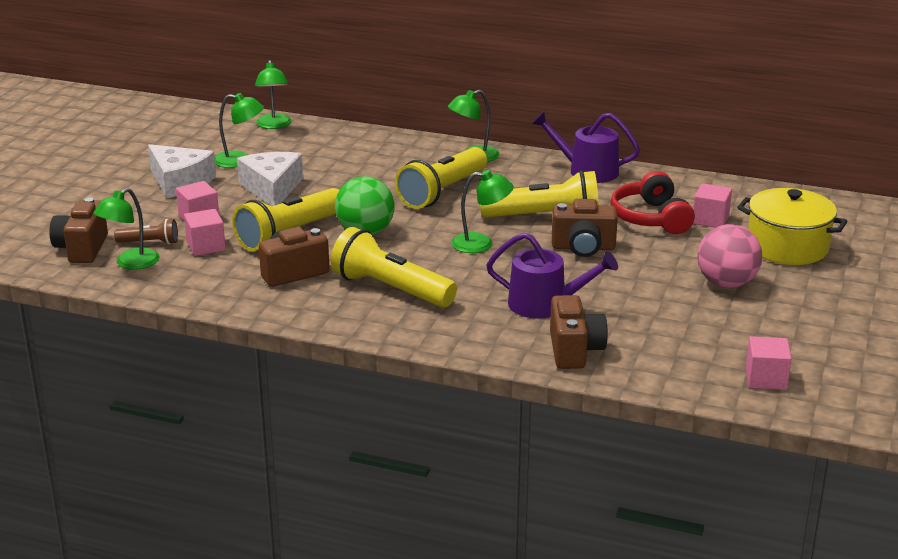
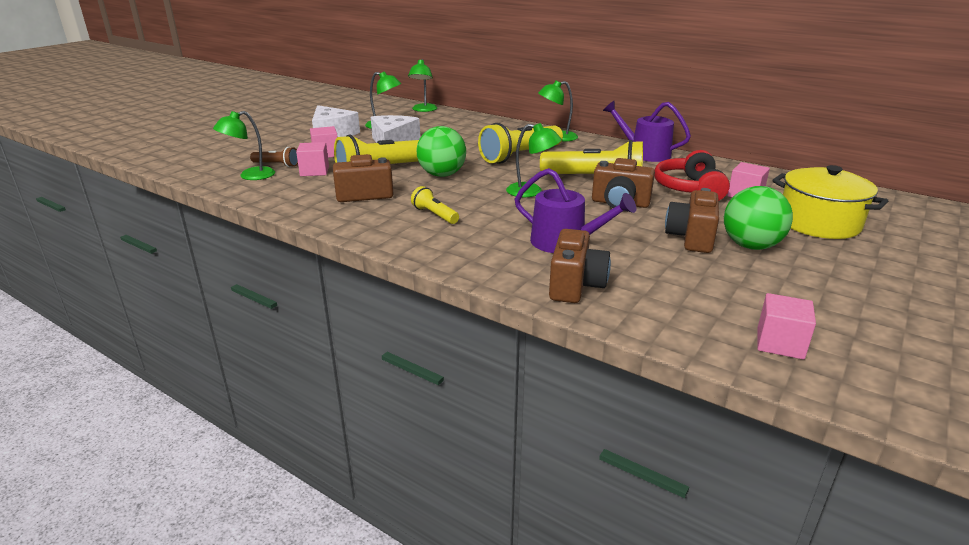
camera: 15 degrees right, 0 degrees up
brown camera [49,197,108,263] -> brown camera moved to [665,188,719,253]
yellow flashlight [331,227,457,307] -> yellow flashlight [411,186,459,224], size x0.50
pink ball [697,224,762,288] -> green ball [724,186,793,250]

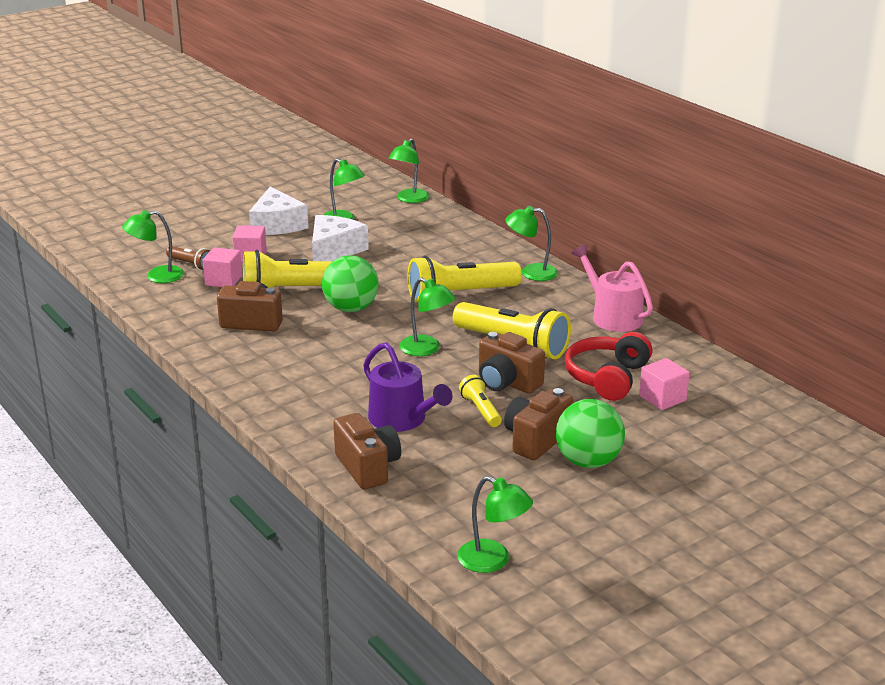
camera: 20 degrees right, 0 degrees up
yellow flashlight [411,186,459,224] -> yellow flashlight moved to [459,374,502,427]
brown camera [549,229,611,303] -> brown camera turned 60 degrees counterclockwise [333,413,401,489]
purple watering can [603,101,691,162] -> pink watering can [571,245,653,332]
pink cube [757,293,816,360] -> green lamp [457,476,533,573]
yellow pot [772,165,888,239] -> none

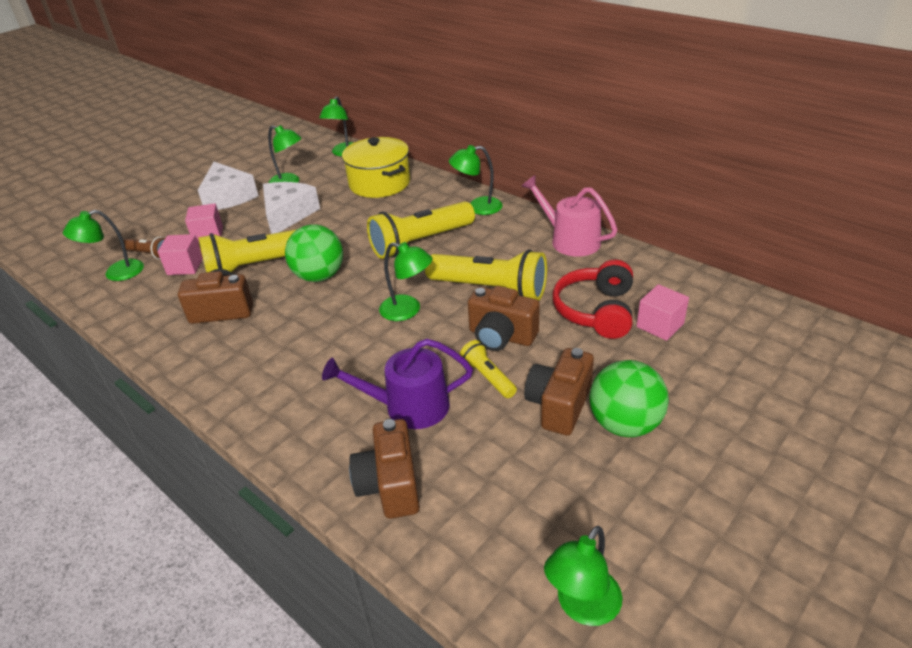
camera: 10 degrees left, 10 degrees up
brown camera [333,413,401,489] -> brown camera turned 150 degrees counterclockwise [349,419,420,519]
purple watering can [363,342,453,432] -> purple watering can turned 135 degrees clockwise [322,339,473,429]
green lamp [457,476,533,573] -> green lamp turned 105 degrees clockwise [544,526,622,626]
none -> yellow pot [342,137,410,198]

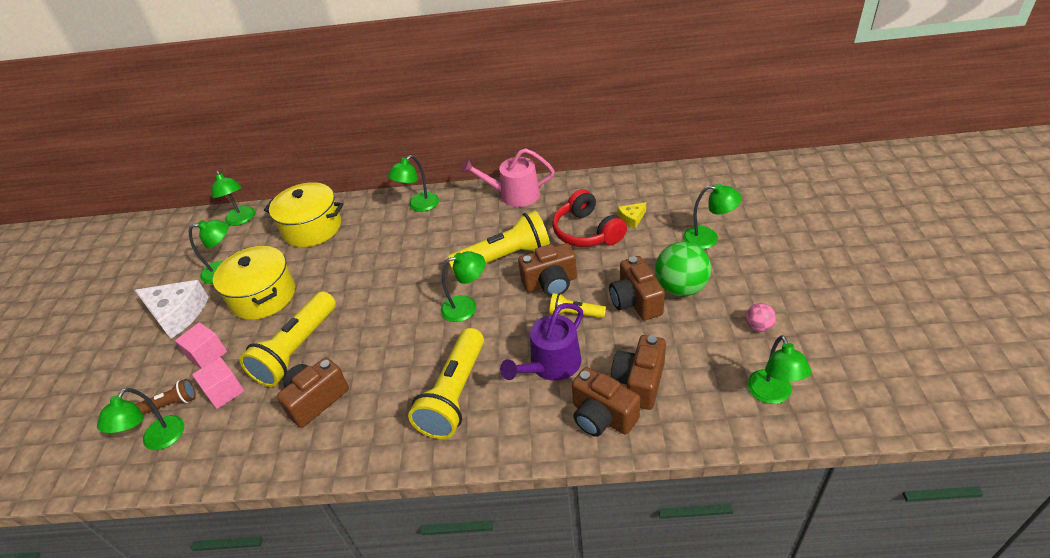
camera: 40 degrees left, 5 degrees up
white cheese [263,182,320,234] -> yellow pot [213,246,295,320]
green ball [285,224,343,282] -> none
yellow flashlight [367,201,475,259] -> yellow flashlight moved to [408,328,484,439]
pink cube [637,284,689,341] -> yellow cheese [618,202,646,229]
none -> brown camera [611,335,666,410]
none -> green lamp [683,184,742,249]
none -> pink ball [746,303,776,332]

